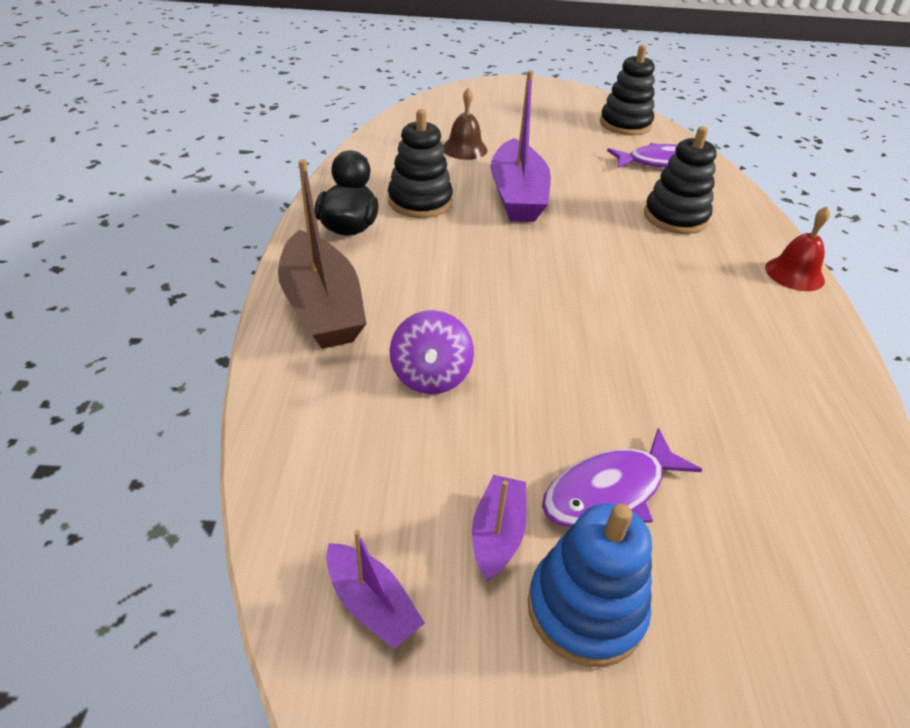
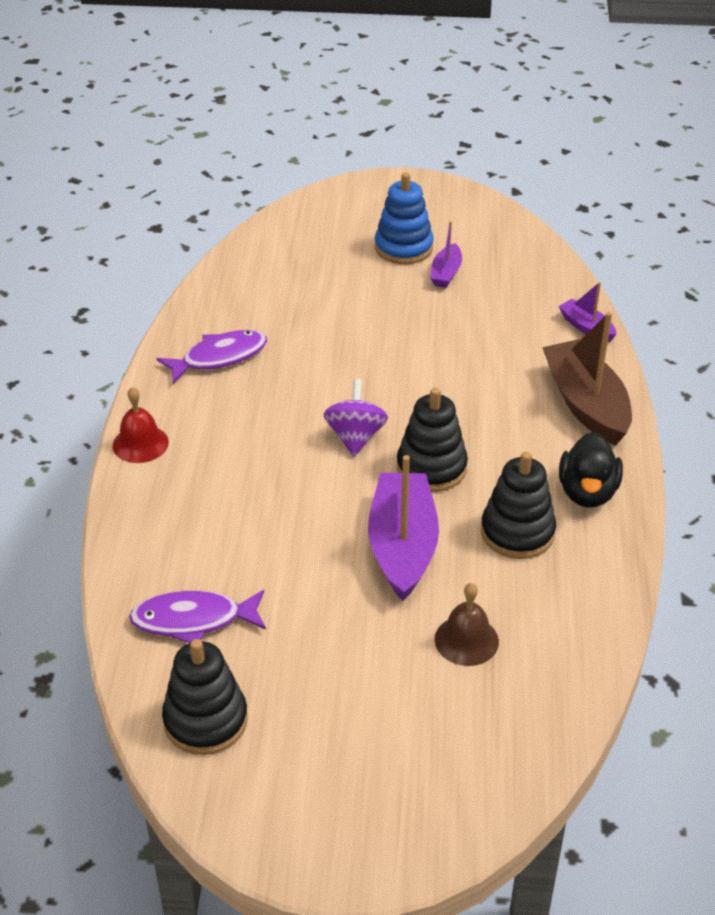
camera: 175 degrees left, 0 degrees up
purple boat [326,530,425,649] -> purple boat moved to [558,282,616,342]
purple spinning top [390,310,474,394] -> purple spinning top moved to [324,379,388,457]
purple fish [542,428,702,528] -> purple fish moved to [157,330,267,383]
black stacking toy [644,126,717,234] -> black stacking toy moved to [397,388,468,492]

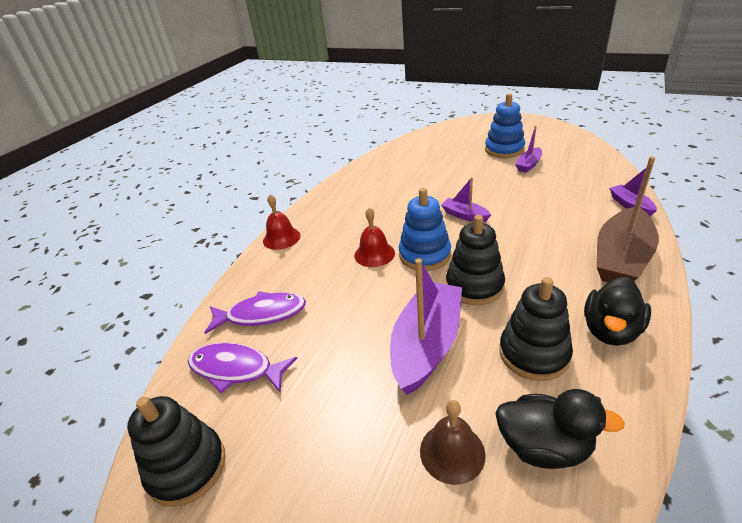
camera: 25 degrees right, 5 degrees down
purple fish [157,330,267,383] -> purple fish moved to [204,291,306,334]
purple spinning top [324,379,388,457] -> blue stacking toy [398,188,451,271]
brown boat [542,312,632,446] -> brown boat turned 150 degrees counterclockwise [596,156,659,282]
none -> red bell [354,208,395,267]
none -> purple boat [441,177,491,222]
none -> black duck [495,389,625,469]

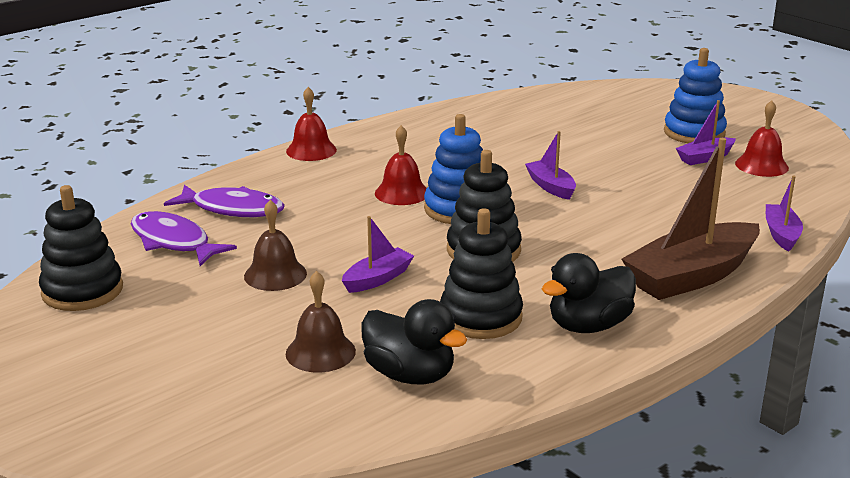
camera: 20 degrees right, 10 degrees down
purple boat [390,258,462,395] -> purple boat [342,216,414,293], size x0.51
none -> brown bell [244,200,307,291]
none -> red bell [735,100,789,177]

